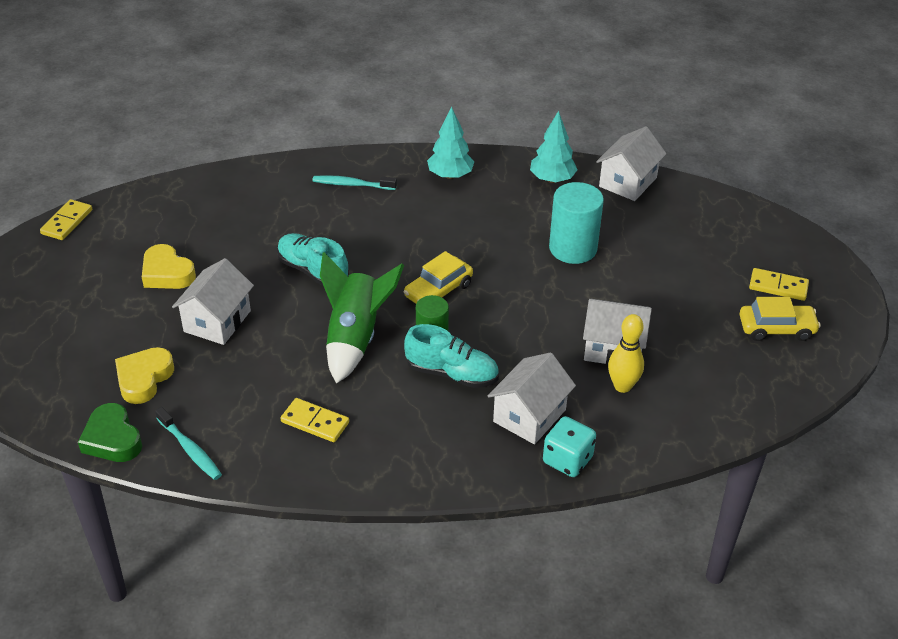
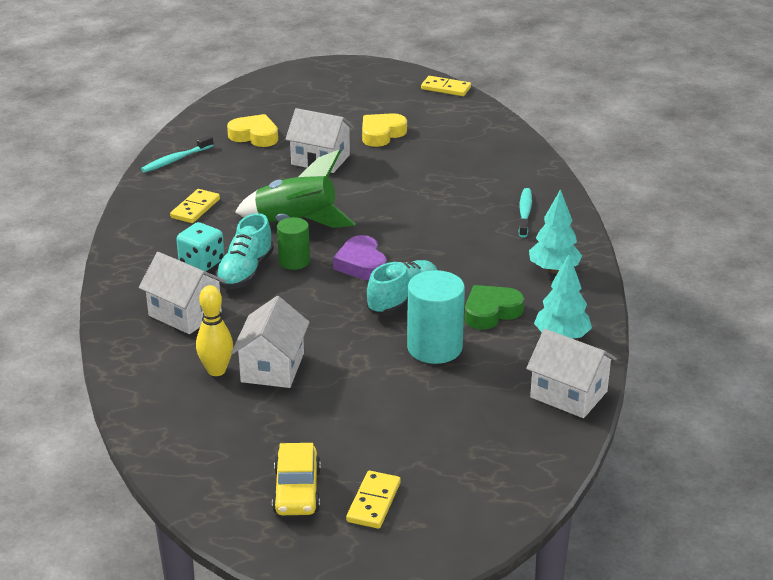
camera: 90 degrees right, 10 degrees down
green heart [78,403,142,462] -> green heart moved to [465,285,524,330]
turquoise shoe [277,233,349,286] -> turquoise shoe moved to [366,260,437,316]
yellow car [404,251,473,304] -> purple heart [333,235,387,280]
turquoise dice [543,416,596,477] -> turquoise dice moved to [176,222,225,272]

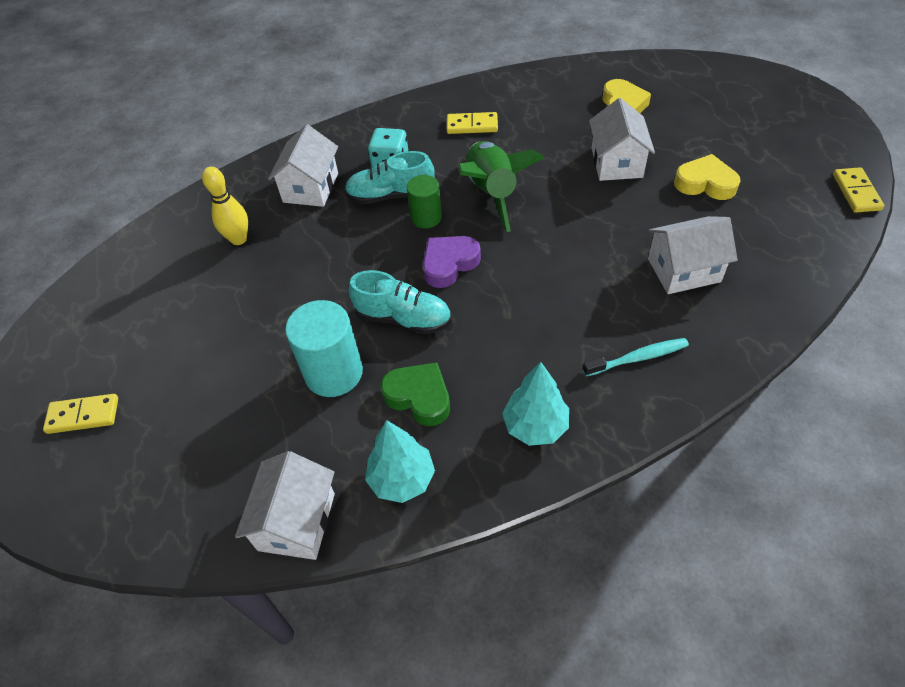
camera: 70 degrees right, 20 degrees up
turquoise toothbrush [141,135,214,173] -> none
white house [231,296,310,388] -> white house moved to [648,216,738,294]
yellow car [272,443,321,515] -> none

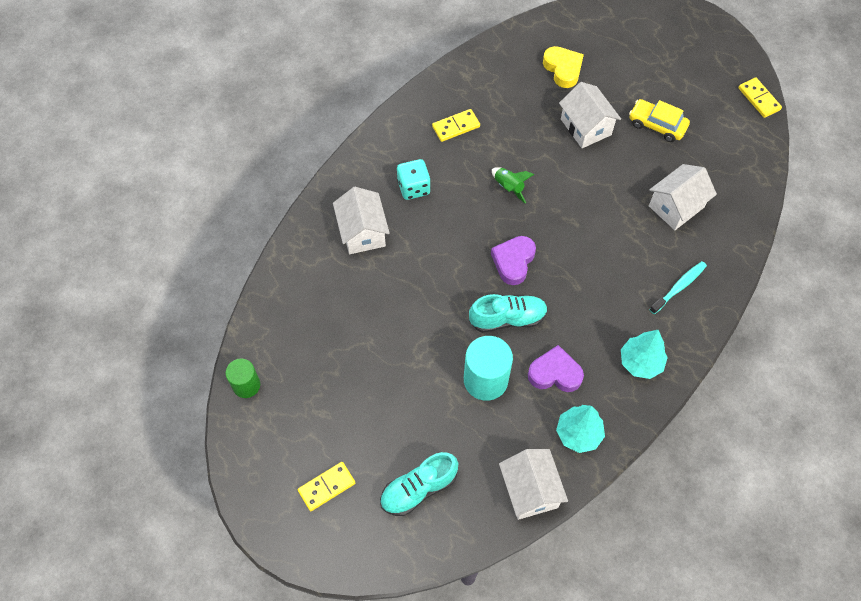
camera: 30 degrees left, 10 degrees up
yellow bowling pin [202,167,248,245] -> none
turquoise shoe [345,151,435,204] -> turquoise shoe moved to [380,452,458,516]
green heart [380,362,450,426] -> purple heart [528,345,584,392]
green cylinder [407,175,442,228] -> green cylinder moved to [226,359,260,398]
green rocket [458,141,544,232] -> green rocket [492,167,534,203], size x0.50
yellow heart [674,154,740,200] -> yellow car [629,99,690,142]

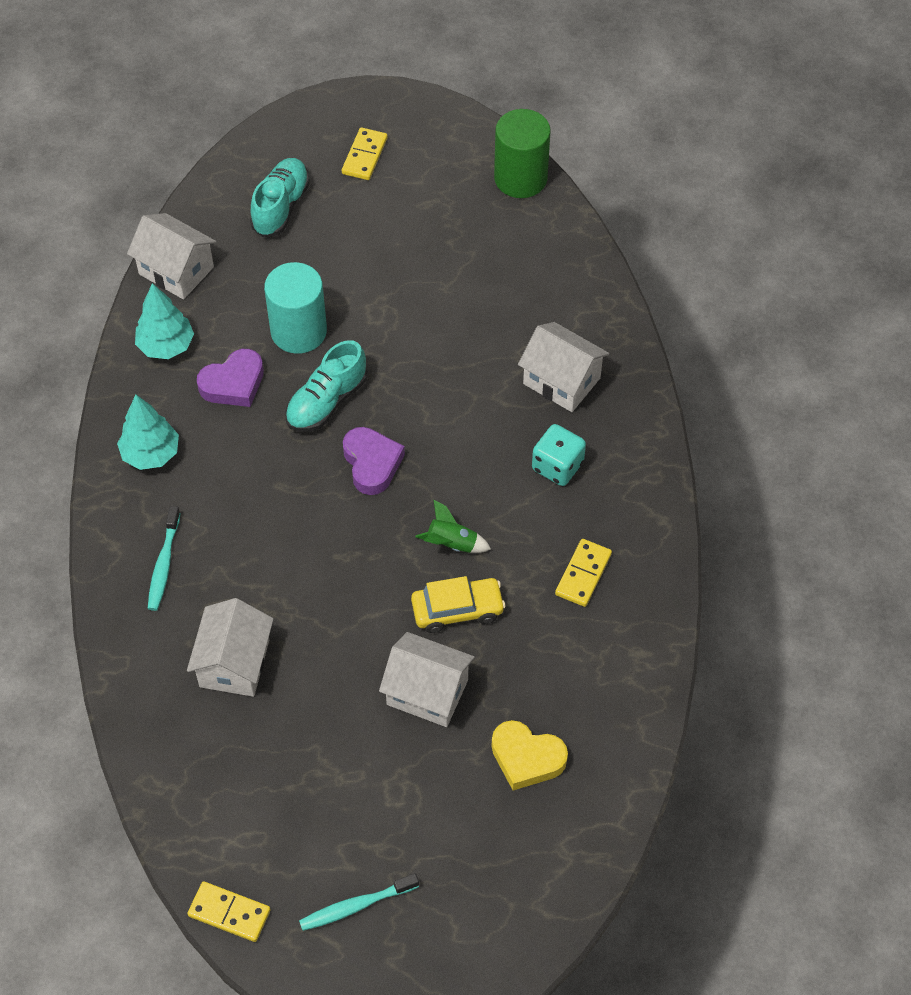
camera: 140 degrees right, 5 degrees down
green cylinder [226,359,260,398] -> green cylinder [494,109,551,198], size x1.61
yellow car [629,99,690,142] -> yellow car moved to [411,576,506,633]
none -> turquoise toothbrush [299,873,419,931]

